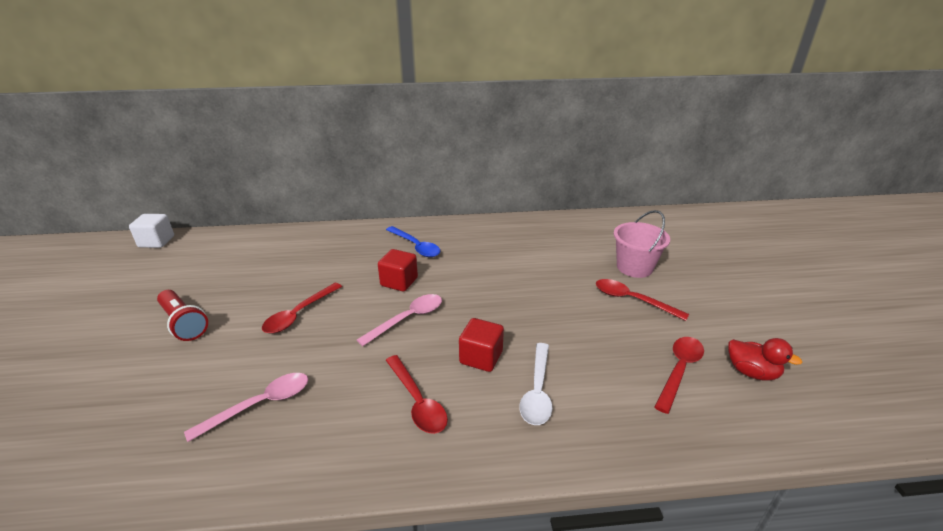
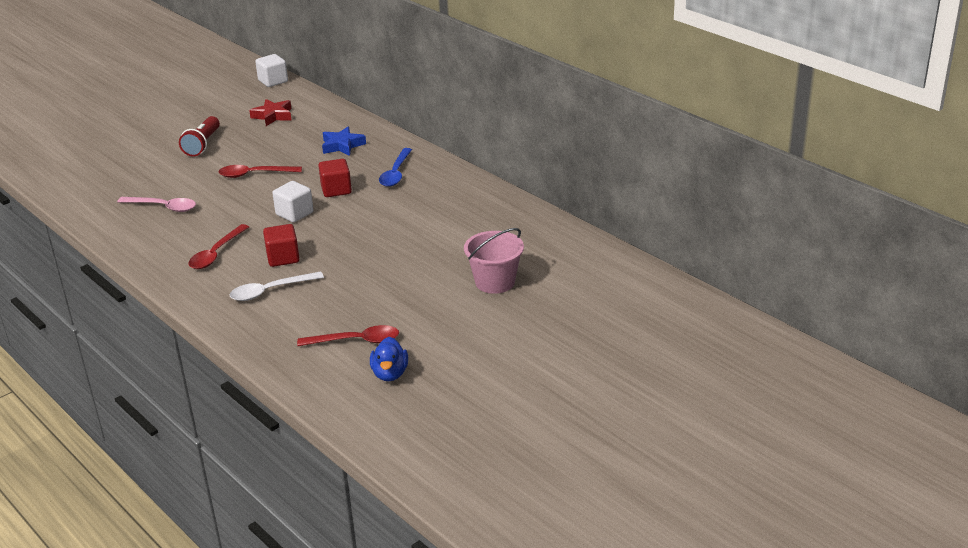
camera: 55 degrees right, 0 degrees up
pink spoon [357,294,442,346] -> white cube [272,181,314,223]
red spoon [596,279,689,321] -> none
red duck [728,338,803,381] -> blue duck [370,337,408,381]
none -> red star [249,99,292,126]
none -> blue star [322,127,366,156]

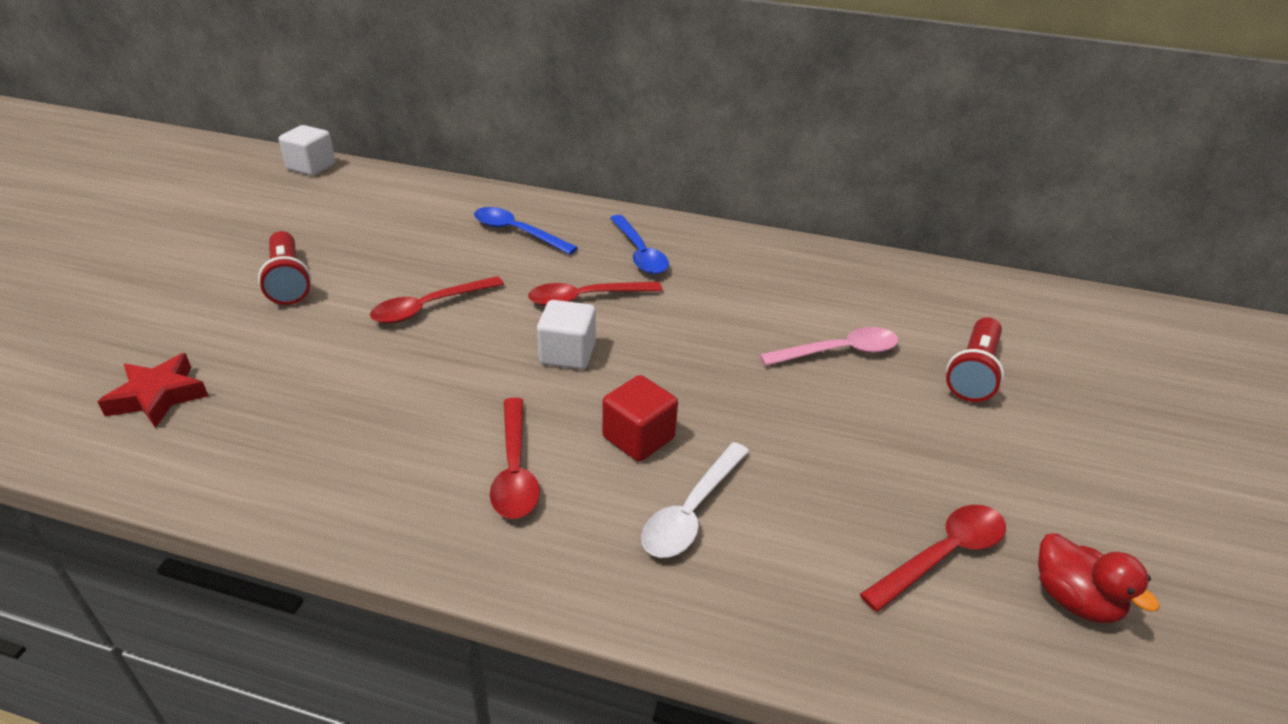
camera: 35 degrees left, 5 degrees up
pink spoon [117,197,196,212] -> pink spoon moved to [760,327,899,366]
red star [249,99,292,126] -> red star moved to [97,353,208,428]
red cube [318,159,352,197] -> red spoon [528,281,663,306]
blue star [322,127,366,156] -> blue spoon [474,207,578,254]
blue duck [370,337,408,381] -> red duck [1038,533,1160,624]
pink bucket [464,228,524,294] -> red flashlight [946,317,1004,402]

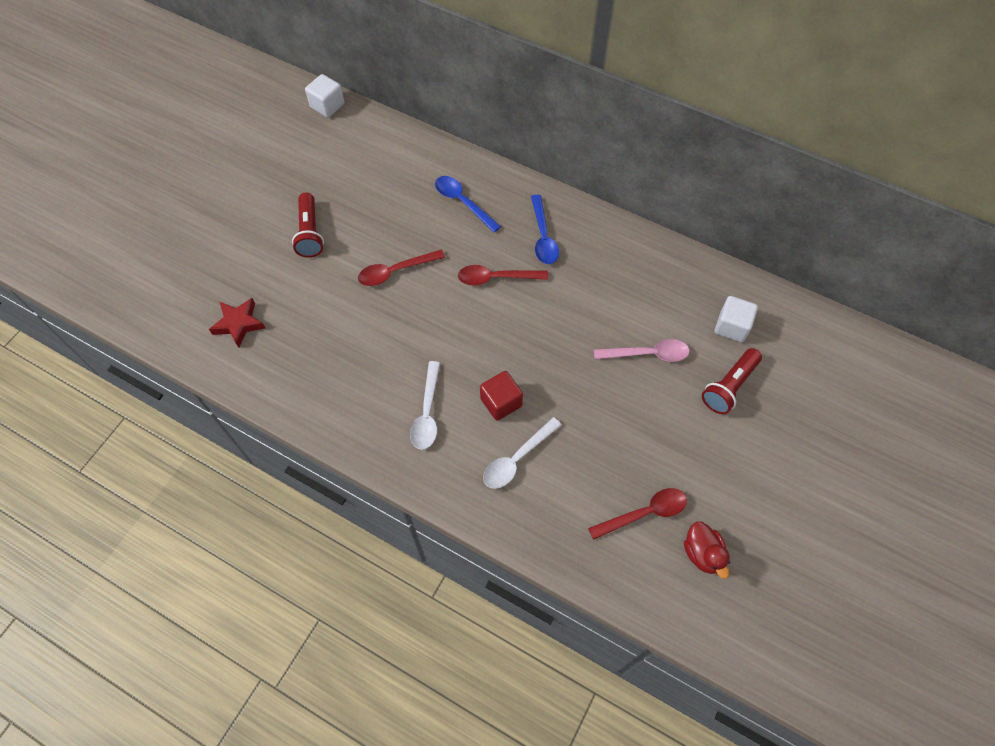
camera: 15 degrees right, 25 degrees up
red spoon [490,398,540,519] -> white spoon [410,361,440,450]
white cube [537,300,596,369] -> white cube moved to [715,296,758,342]

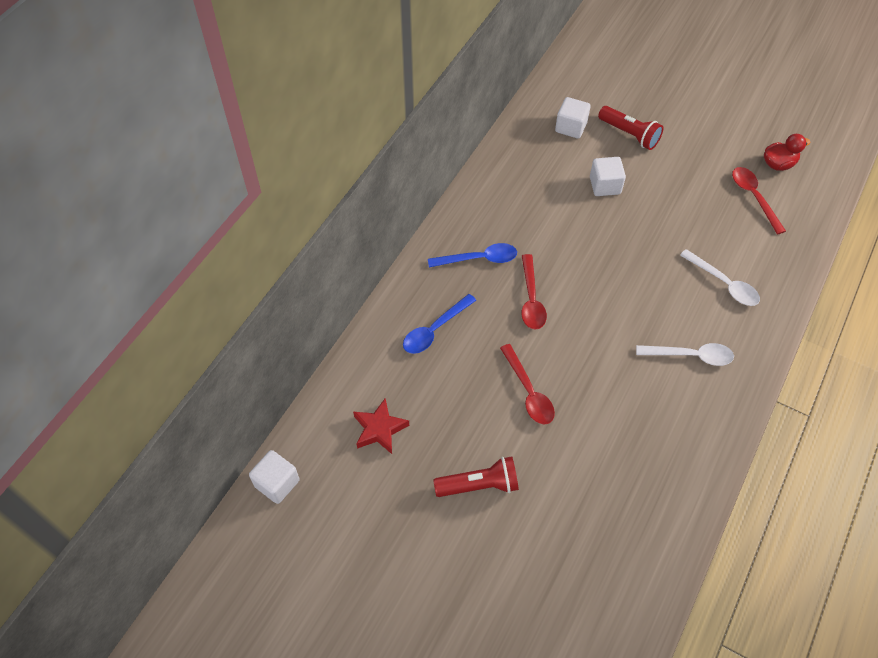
camera: 90 degrees left, 5 degrees down
red star [209,298,265,348] -> red star moved to [353,399,409,454]
red cube [480,371,523,421] -> none
pink spoon [594,339,690,362] -> white cube [590,157,626,196]

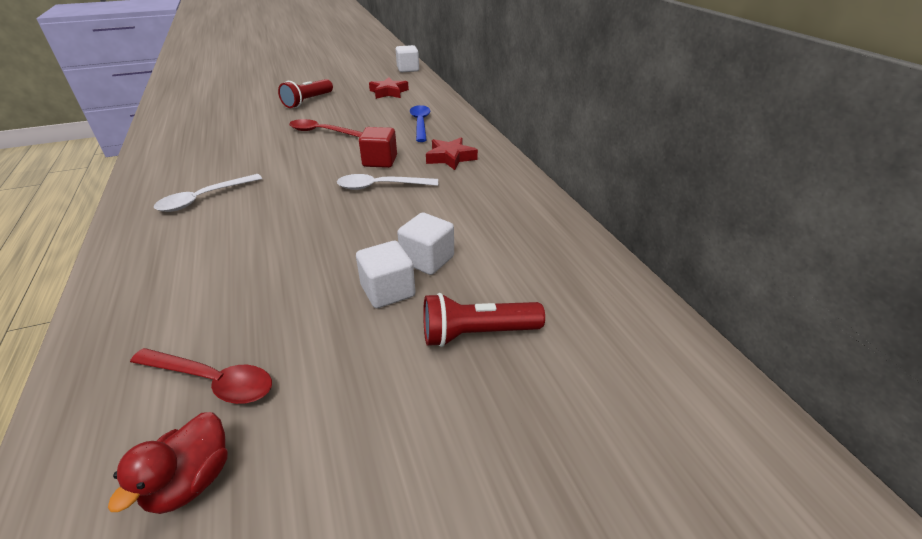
camera: 130 degrees right, 20 degrees down
blue spoon [428,243,517,267] -> red star [426,137,478,170]
red spoon [521,254,547,330] -> red cube [359,127,397,168]
white cube [555,97,590,139] -> white cube moved to [356,241,416,308]
white spoon [680,249,760,306] -> white spoon moved to [337,174,438,190]

